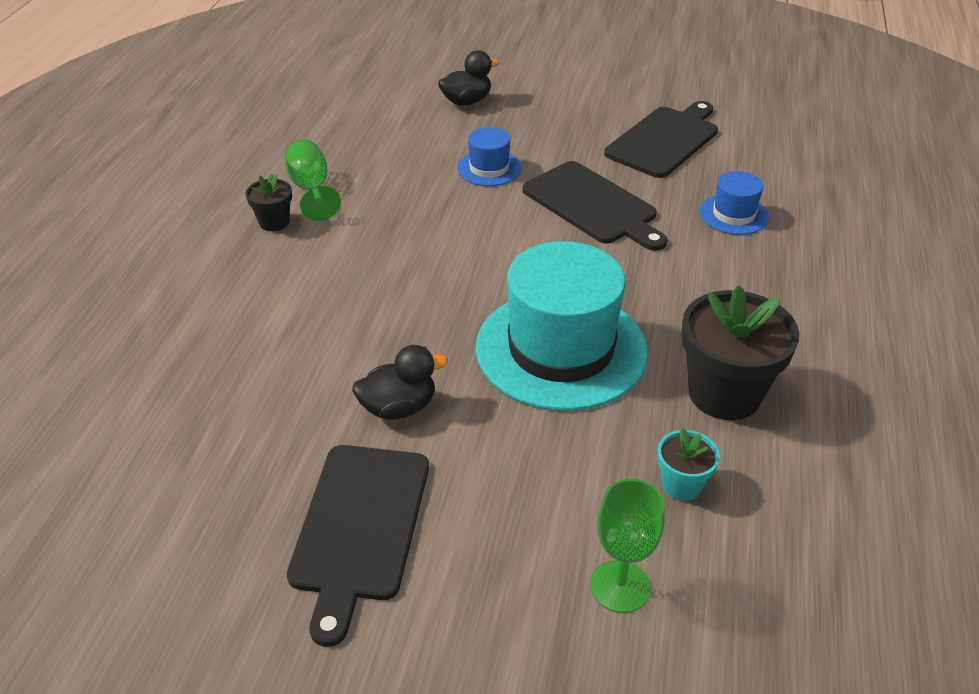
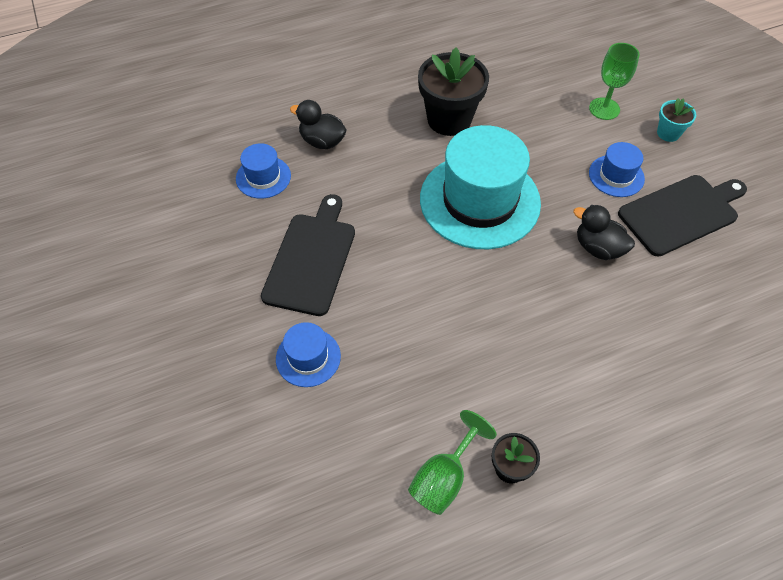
camera: 125 degrees left, 15 degrees up
black duck [438,50,499,106] -> black duck moved to [290,100,346,149]
black cutting board [604,101,718,178] -> none
turquoise flower pot [657,428,720,501] -> turquoise flower pot moved to [657,98,696,142]
none -> blue hat [589,142,645,197]

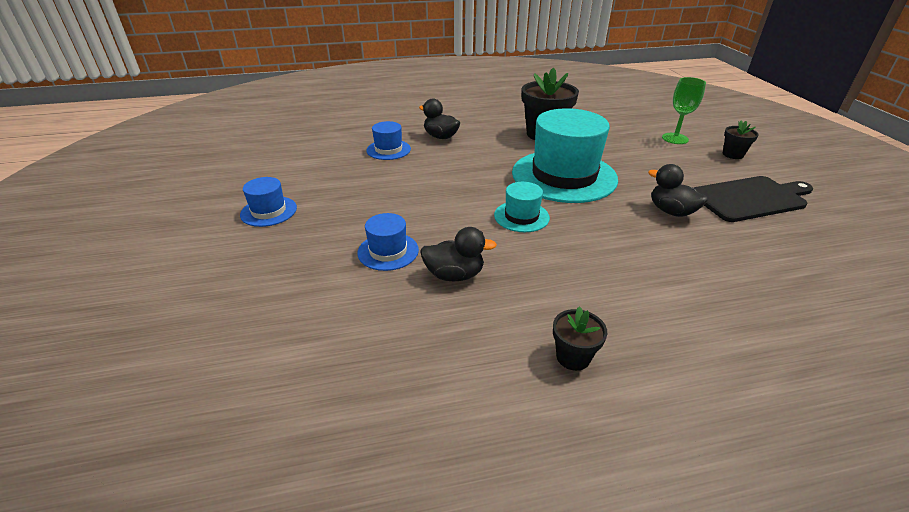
camera: 10 degrees right, 20 degrees down
black cutting board [261,194,355,316] -> none
green goblet [408,410,497,515] -> none
blue hat [589,142,645,197] -> blue hat moved to [240,177,297,227]
turquoise flower pot [657,98,696,142] -> black flower pot [723,121,759,159]
none -> black duck [420,227,497,281]
none -> turquoise hat [494,182,550,232]

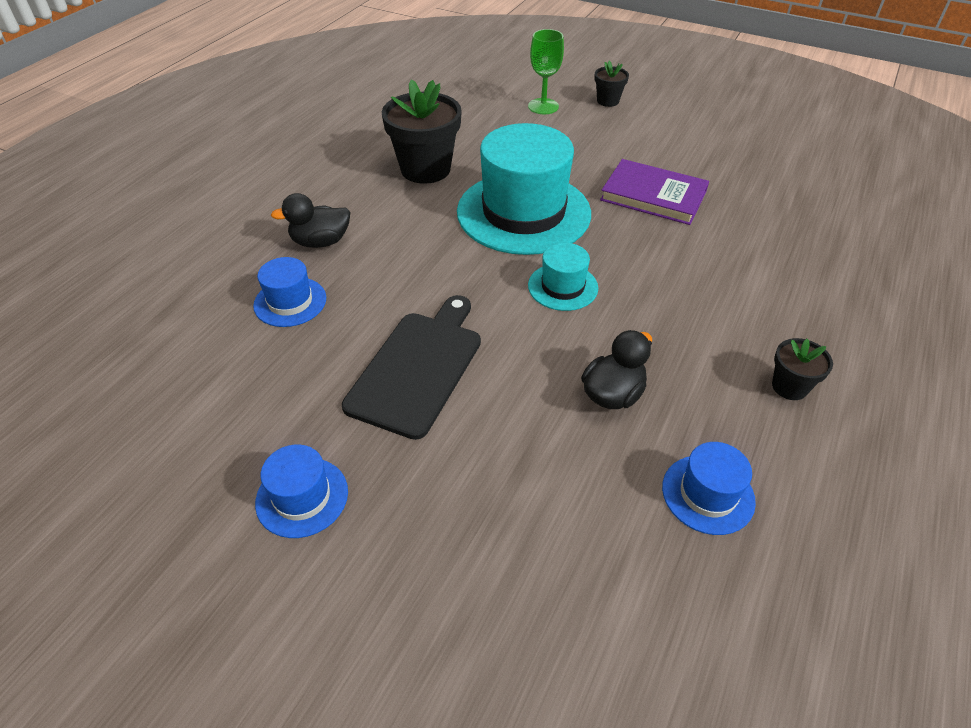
camera: 50 degrees left, 10 degrees up
blue hat [357,213,419,271] -> blue hat moved to [662,442,756,535]
black duck [648,164,708,217] -> purple book [600,159,709,225]
black cutting board [694,176,813,222] -> black cutting board moved to [342,295,481,440]

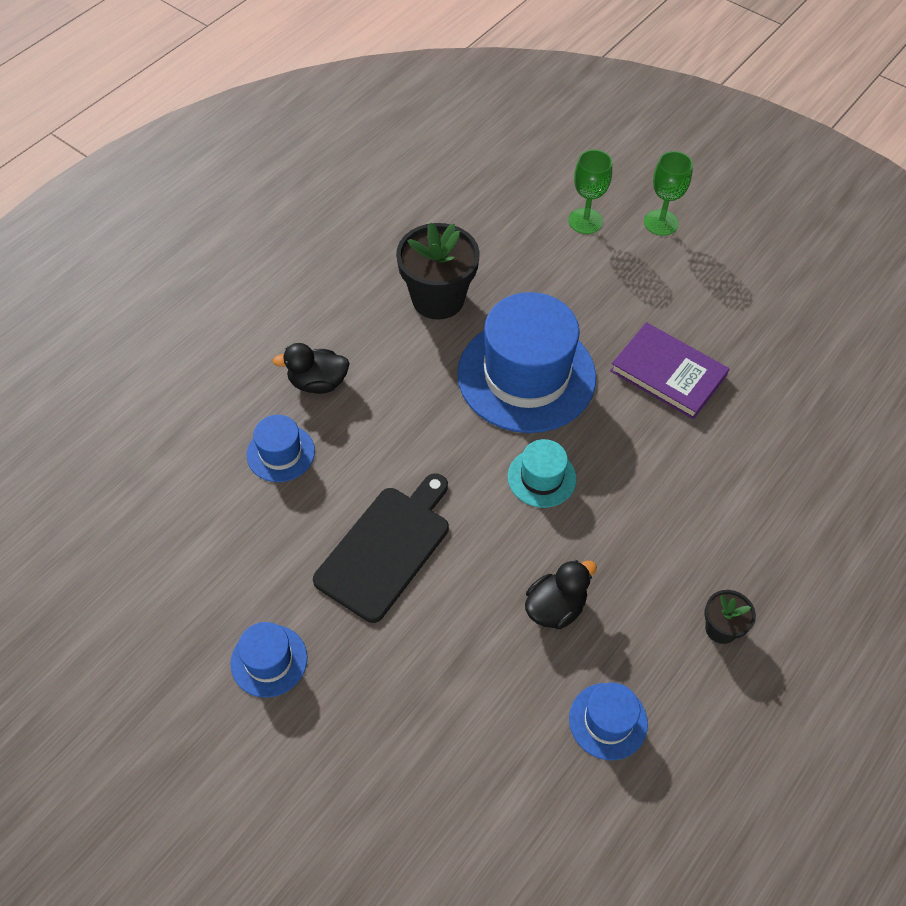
camera: 10 degrees right, 10 degrees up
turquoise hat [457,123,591,255] -> blue hat [457,292,596,433]
black flower pot [594,61,629,107] -> green goblet [644,151,693,236]

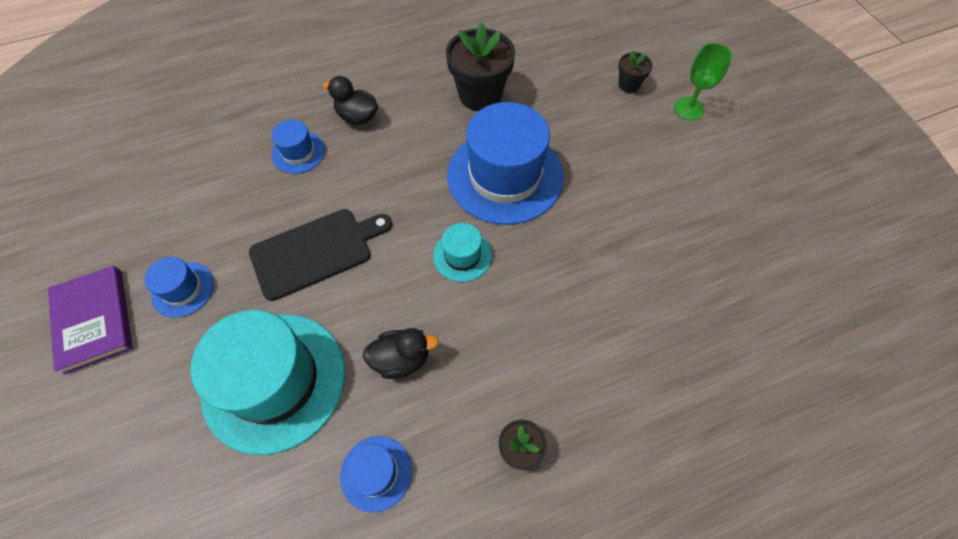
camera: 30 degrees right, 5 degrees up
green goblet [568,149,612,234] -> black flower pot [618,51,653,93]
purple book [610,322,729,419] -> purple book moved to [48,266,133,375]
none -> turquoise hat [191,310,345,455]

